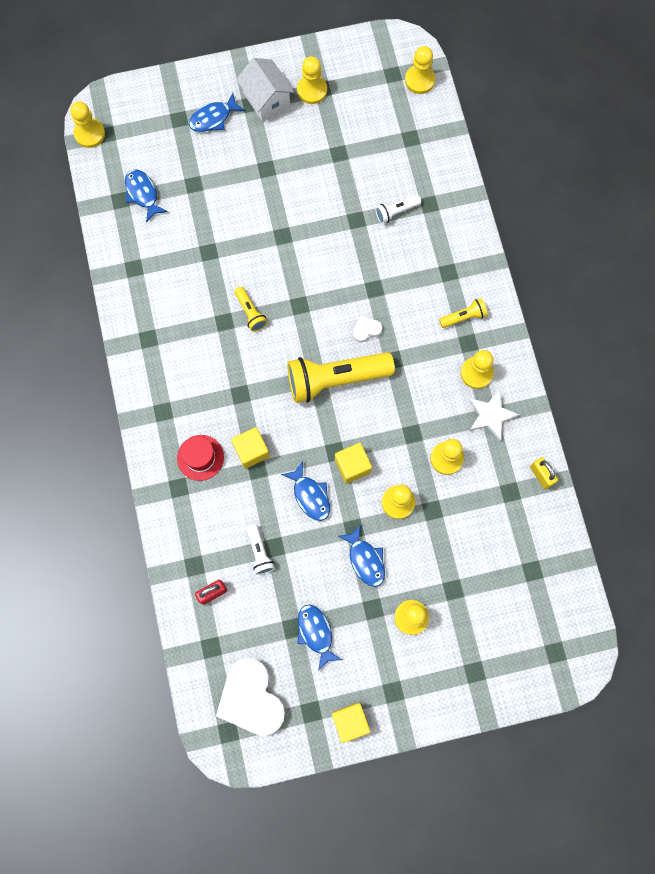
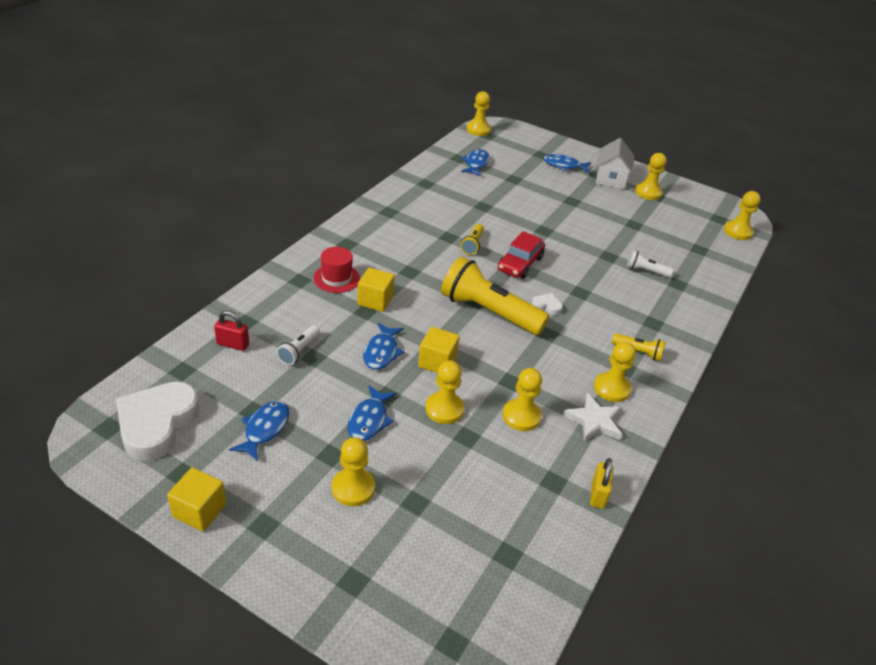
camera: 40 degrees right, 35 degrees down
none -> red car [498,231,545,279]

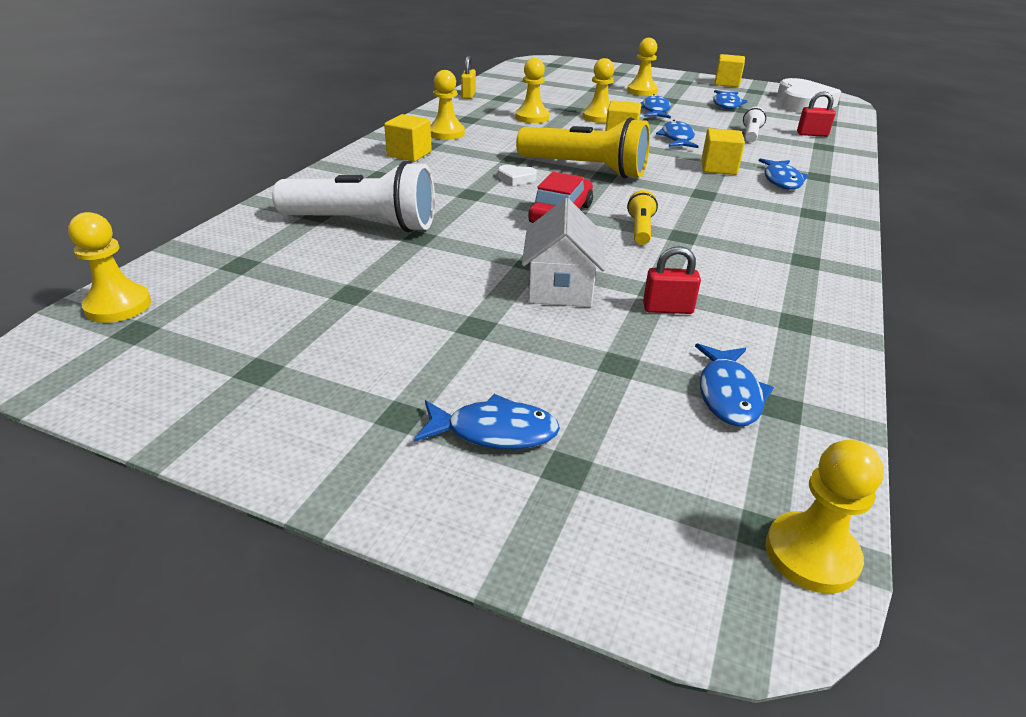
camera: 175 degrees right, 5 degrees down
red hat [313,247,360,293] -> blue fish [759,158,809,190]
white star [563,393,622,442] -> none
white house [596,138,634,189] -> white house moved to [522,198,605,307]
yellow flashlight [612,333,665,361] -> yellow cube [384,114,432,162]
white flashlight [626,250,674,278] -> white flashlight [272,161,435,233], size x2.18
yellow pawn [635,153,667,200] -> none
none -> red padlock [643,246,701,314]

